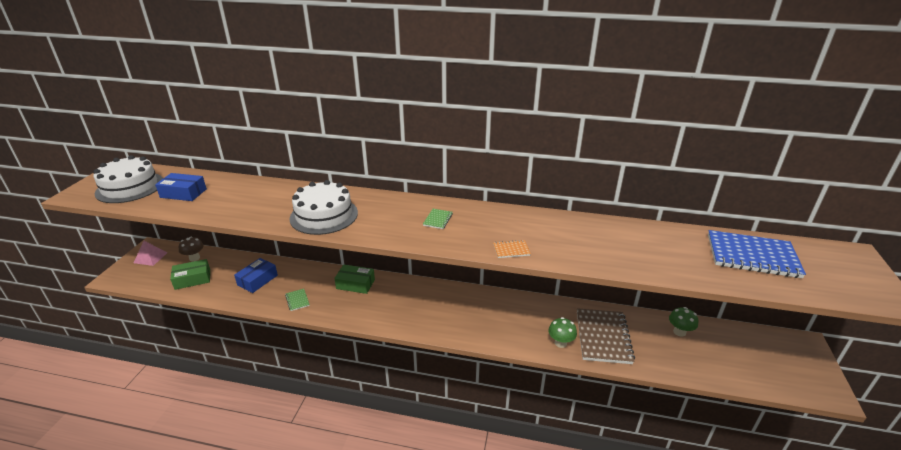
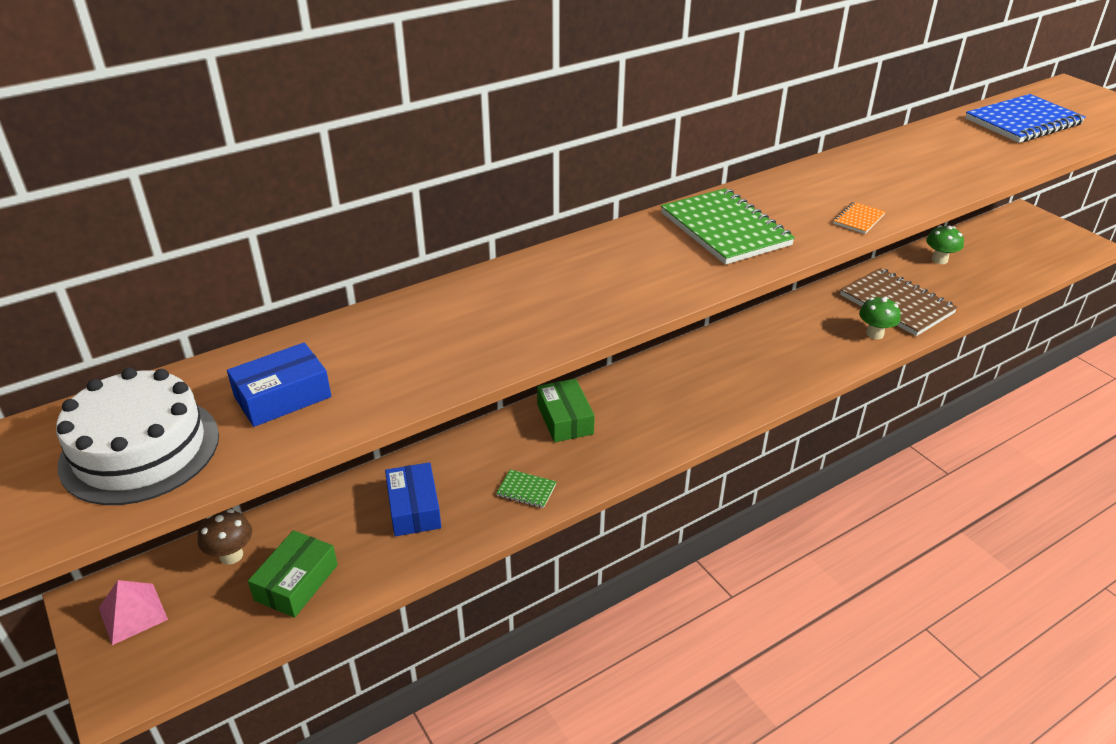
camera: 45 degrees left, 5 degrees up
white cake [289,180,358,235] -> none
green box [334,265,375,294] -> green box turned 75 degrees counterclockwise [537,379,595,442]
green notebook [423,209,453,229] -> green notebook [661,188,795,265], size x2.31

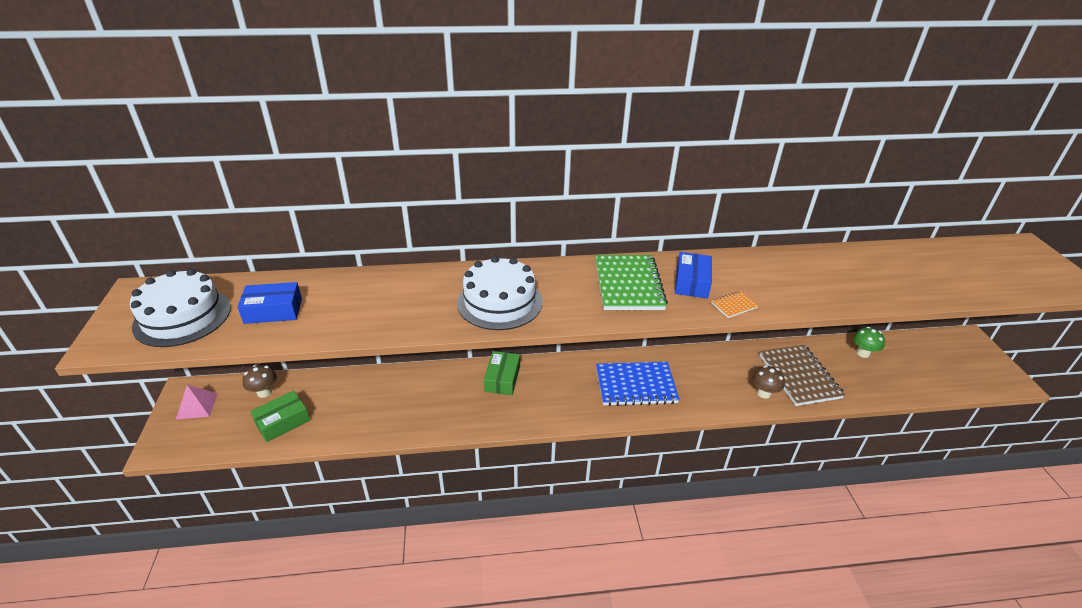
camera: 25 degrees right, 0 degrees up
blue box [385,462,441,536] -> blue box moved to [675,252,712,299]
green notebook [496,469,556,508] -> none
green mushroom [859,296,901,339] -> brown mushroom [752,365,785,399]
blue notebook [965,94,1086,143] -> blue notebook moved to [596,362,680,406]
none -> white cake [457,256,542,330]

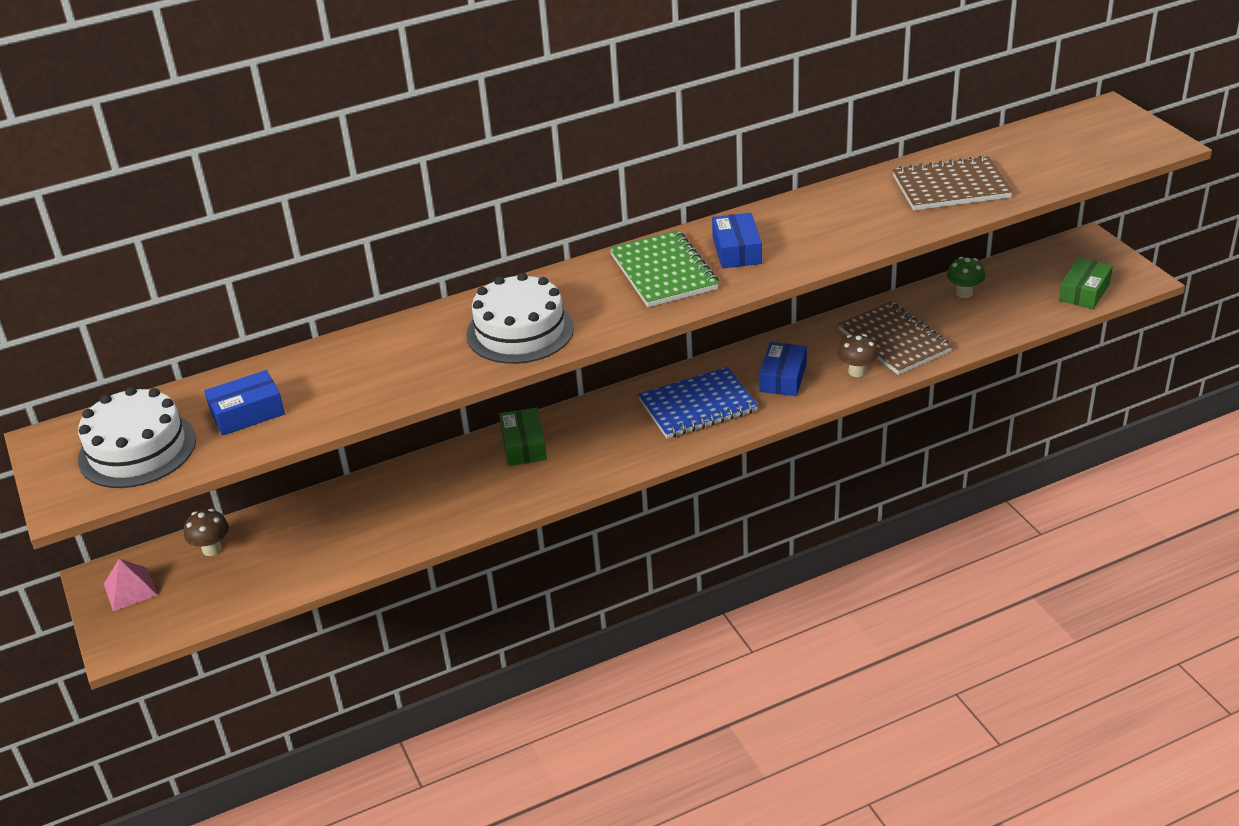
camera: 15 degrees left, 0 degrees up
green box [250,391,310,442] -> green box moved to [1059,257,1113,309]
orange notebook [711,291,758,318] -> none
none -> blue box [759,342,807,396]
none -> brown notebook [893,155,1013,210]

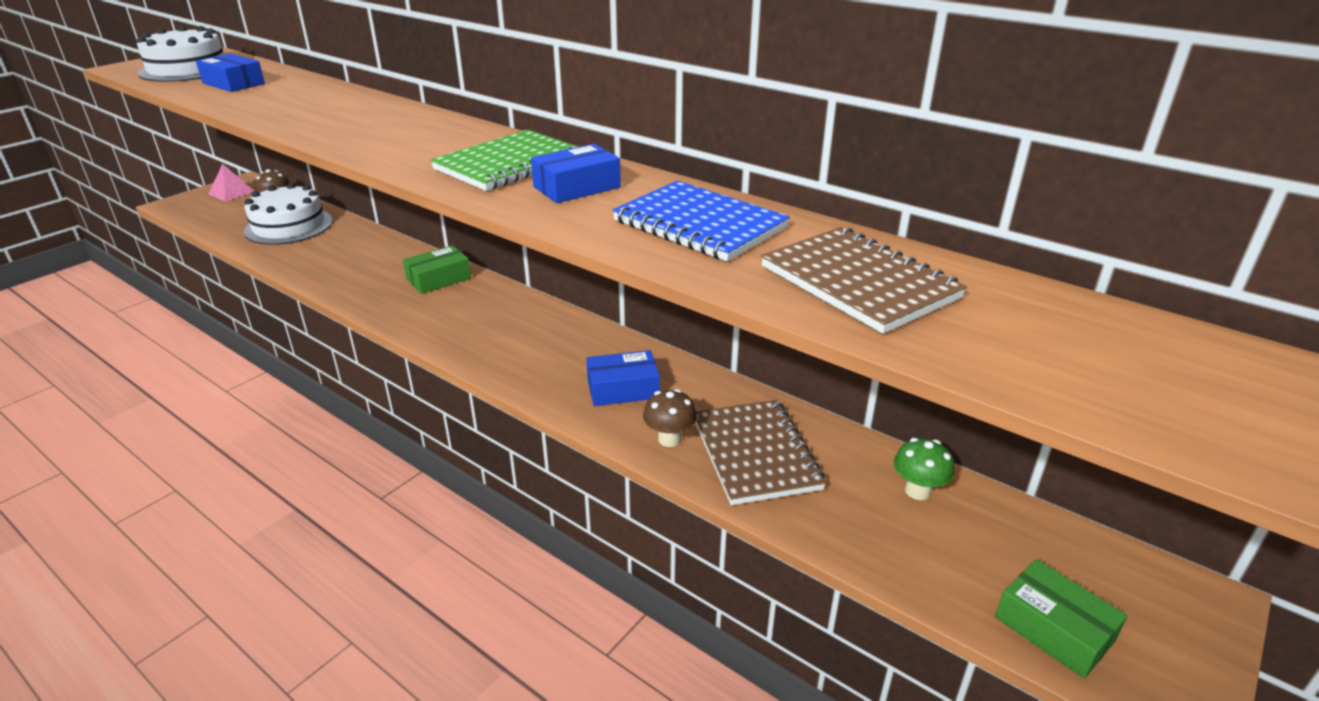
camera: 60 degrees right, 5 degrees down
white cake [466,273,574,364] -> white cake moved to [244,183,333,245]
blue notebook [638,367,758,439] -> blue notebook moved to [612,181,790,261]
brown notebook [838,301,952,375] -> brown notebook turned 45 degrees counterclockwise [695,400,826,505]
green box [1059,257,1113,309] -> green box turned 45 degrees clockwise [995,559,1128,678]

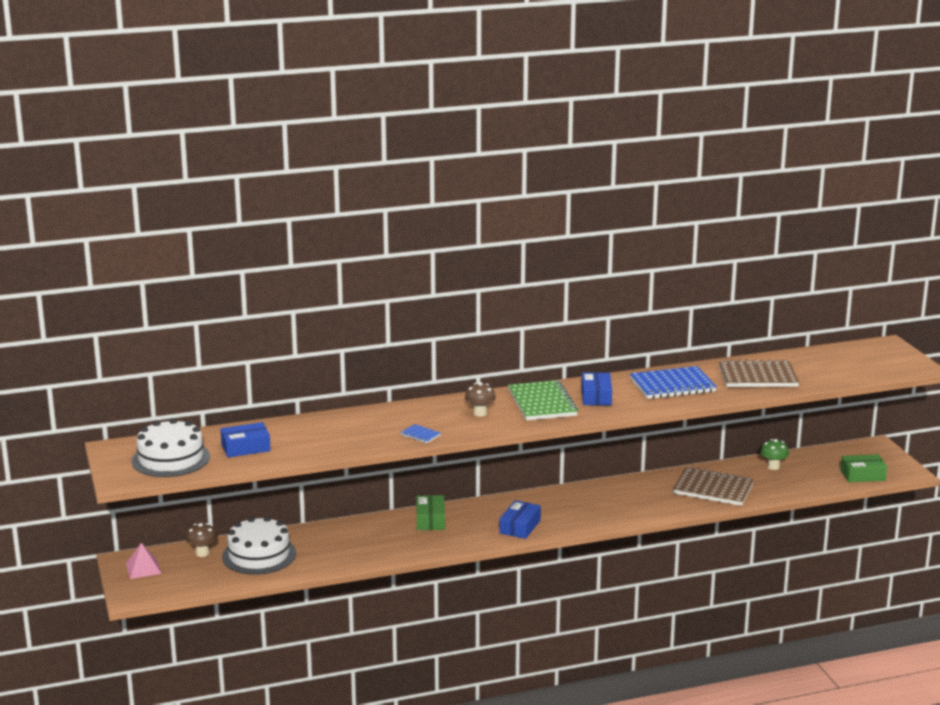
camera: 55 degrees left, 10 degrees down
blue box [586,350,660,406] -> blue box moved to [500,500,541,539]
brown mushroom [643,389,697,447] -> brown mushroom moved to [465,382,496,417]
none -> blue notebook [400,424,441,443]

